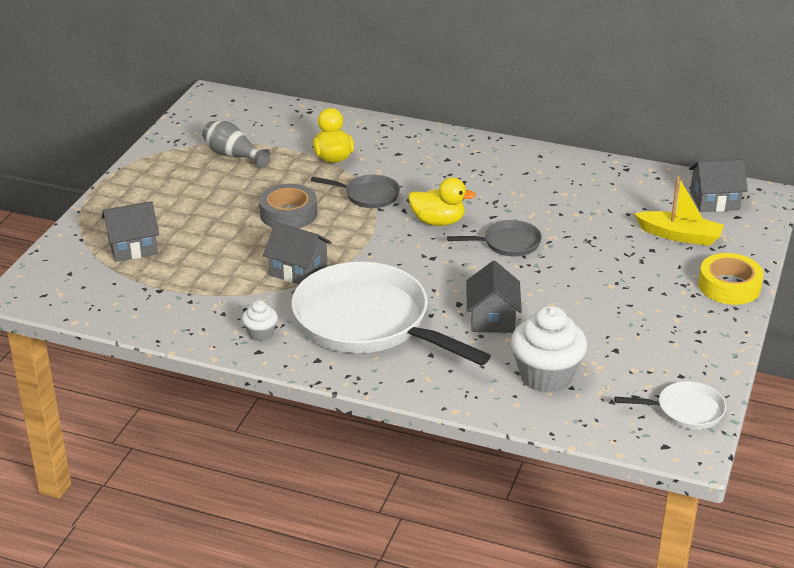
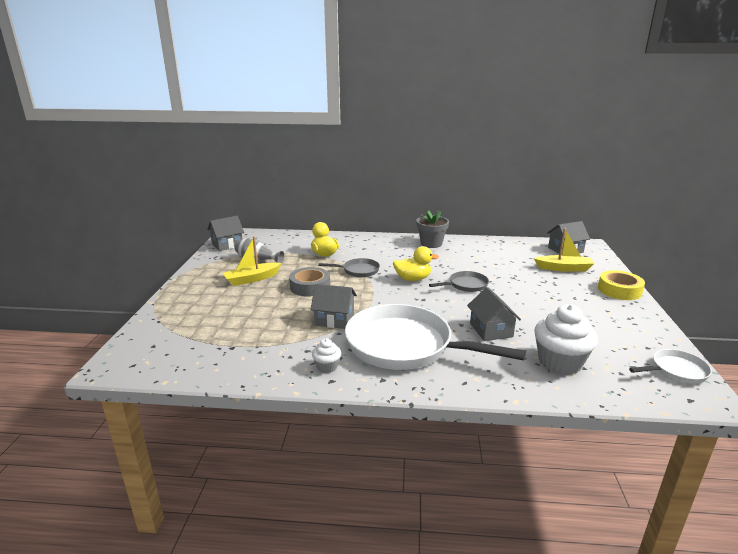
camera: 15 degrees left, 10 degrees down
grey house [102,201,159,262] -> grey house moved to [207,216,244,251]
none -> yellow boat [222,236,281,286]
none -> grey flower pot [416,210,449,248]

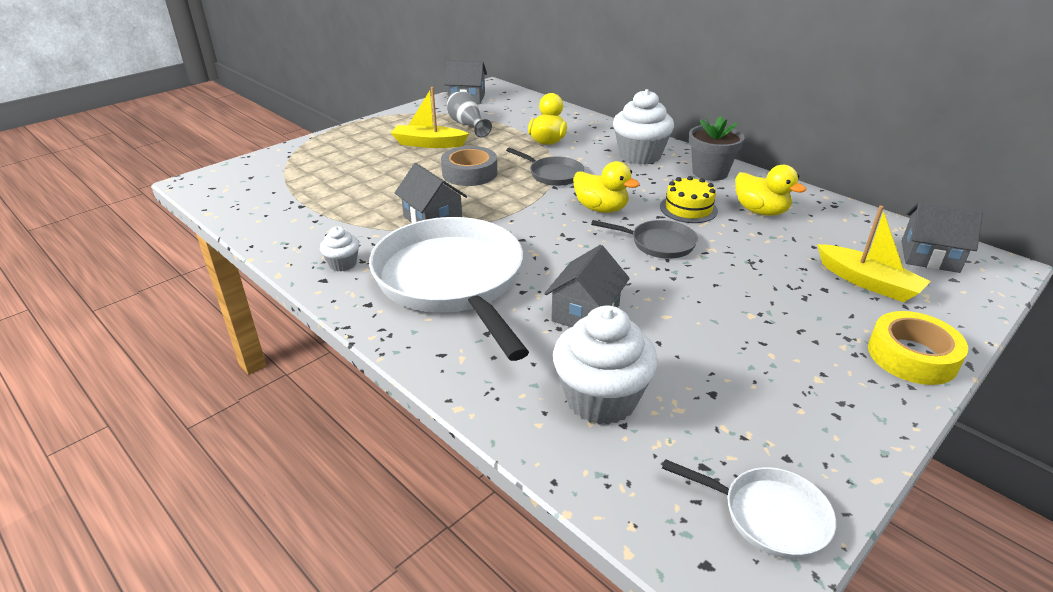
camera: 40 degrees right, 10 degrees up
none -> white cupcake [613,89,674,165]
none -> yellow cake [660,176,718,223]
none -> yellow duck [735,165,806,216]

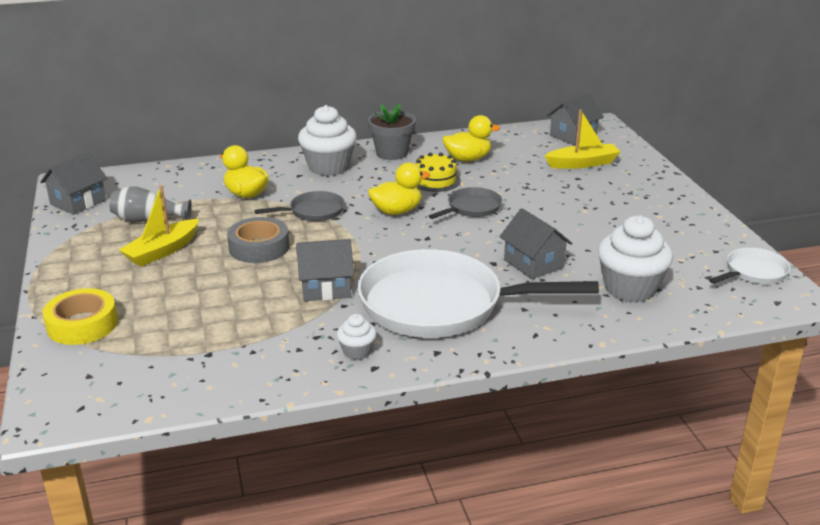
camera: 60 degrees left, 5 degrees down
yellow tape [868,311,968,385] -> yellow tape moved to [43,288,118,345]

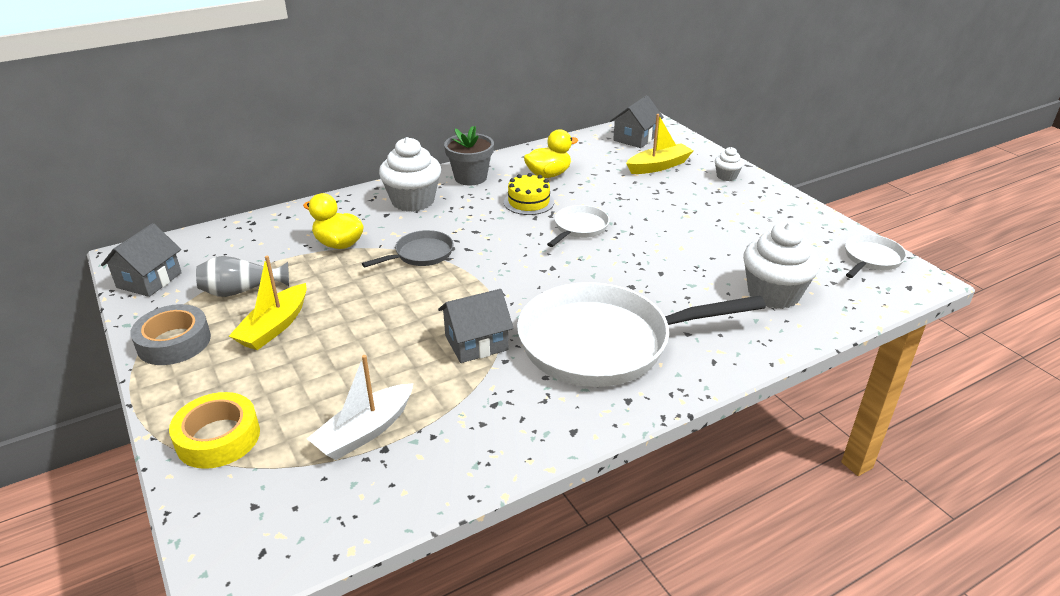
camera: 15 degrees left, 5 degrees up
grey tape [227,217,289,263] -> grey tape moved to [130,304,211,365]
white cupcake [337,314,377,360] -> white cupcake moved to [715,147,744,181]
yellow duck [368,163,430,215] -> none
grey pan [429,187,502,219] -> white pan [547,205,610,247]
grey house [499,208,573,279] -> none
none -> white boat [307,355,413,460]

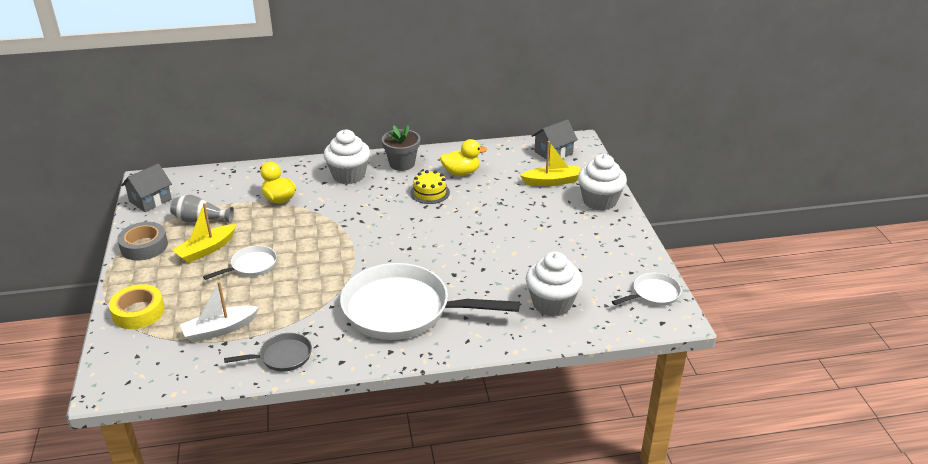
camera: 20 degrees right, 0 degrees up
grey pan [362,230,453,267] -> grey pan moved to [224,333,312,372]
grey house [438,289,514,363] -> none
white pan [547,205,610,247] -> white pan moved to [203,245,277,280]
white cupcake [715,147,744,181] -> white cupcake [578,154,627,211], size x2.03

